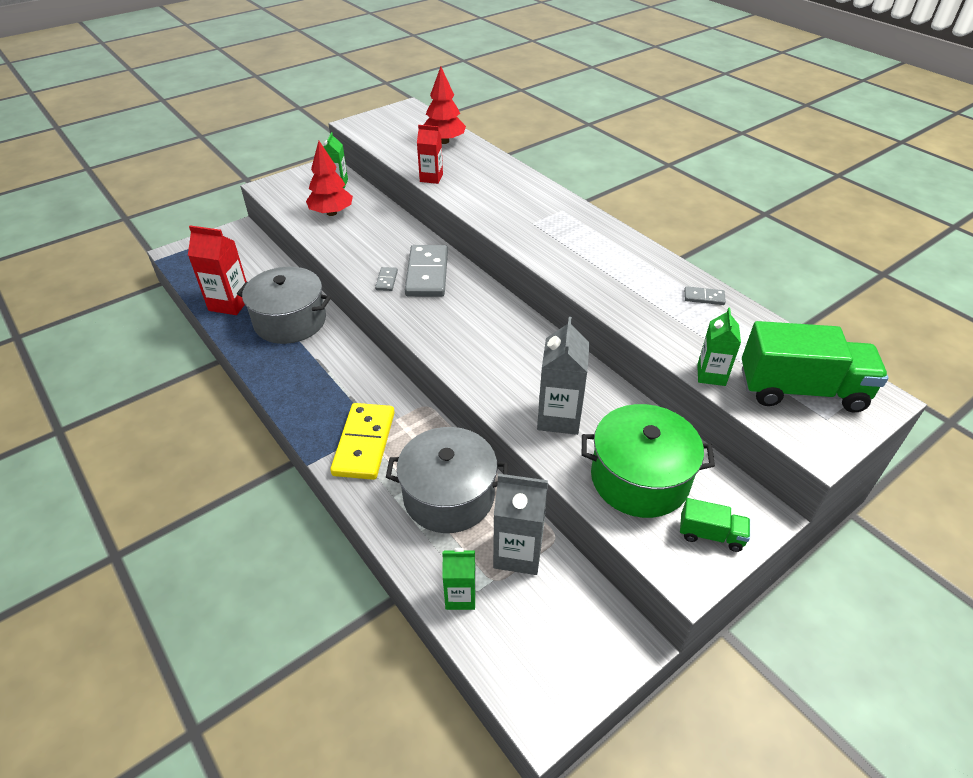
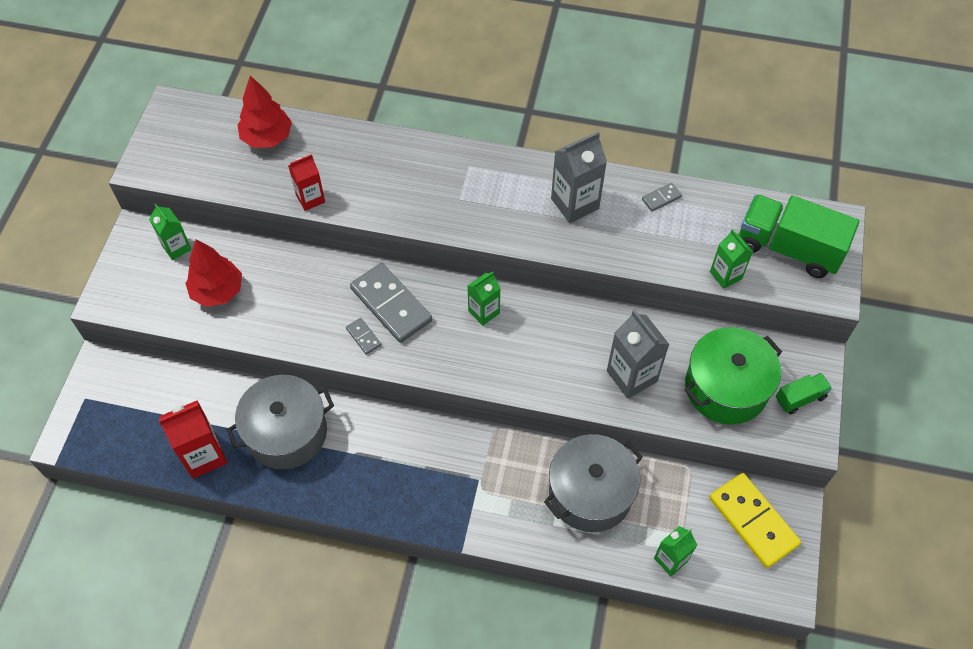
camera: 40 degrees left, 15 degrees up
yellow domino [330,403,395,480] -> yellow domino moved to [709,473,801,568]
grey carton [493,473,548,575] -> grey carton moved to [551,131,607,223]
green truck [742,321,888,412] -> green truck turned 120 degrees counterclockwise [739,194,859,278]
none -> green carton [467,271,501,326]

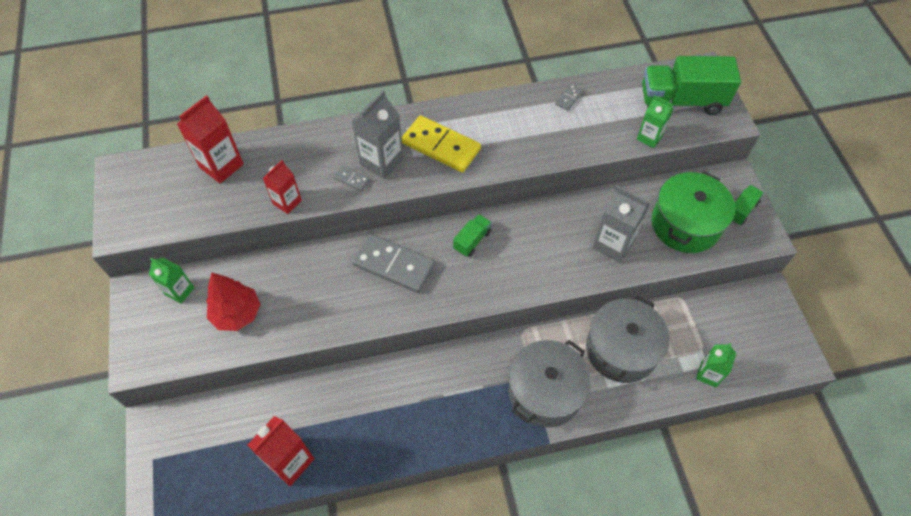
camera: 25 degrees left, 0 degrees up
grey pot [226,375,334,469] -> grey pot moved to [509,340,591,427]
red tree [237,75,292,148] -> red carton [177,95,244,184]
grey domino [346,318,381,355] -> grey domino moved to [334,166,370,191]
green carton [467,271,501,326] -> green truck [453,214,492,257]
grey carton [551,131,607,223] -> grey carton moved to [352,90,404,179]
yellow domino [709,473,801,568] -> yellow domino moved to [402,115,481,172]

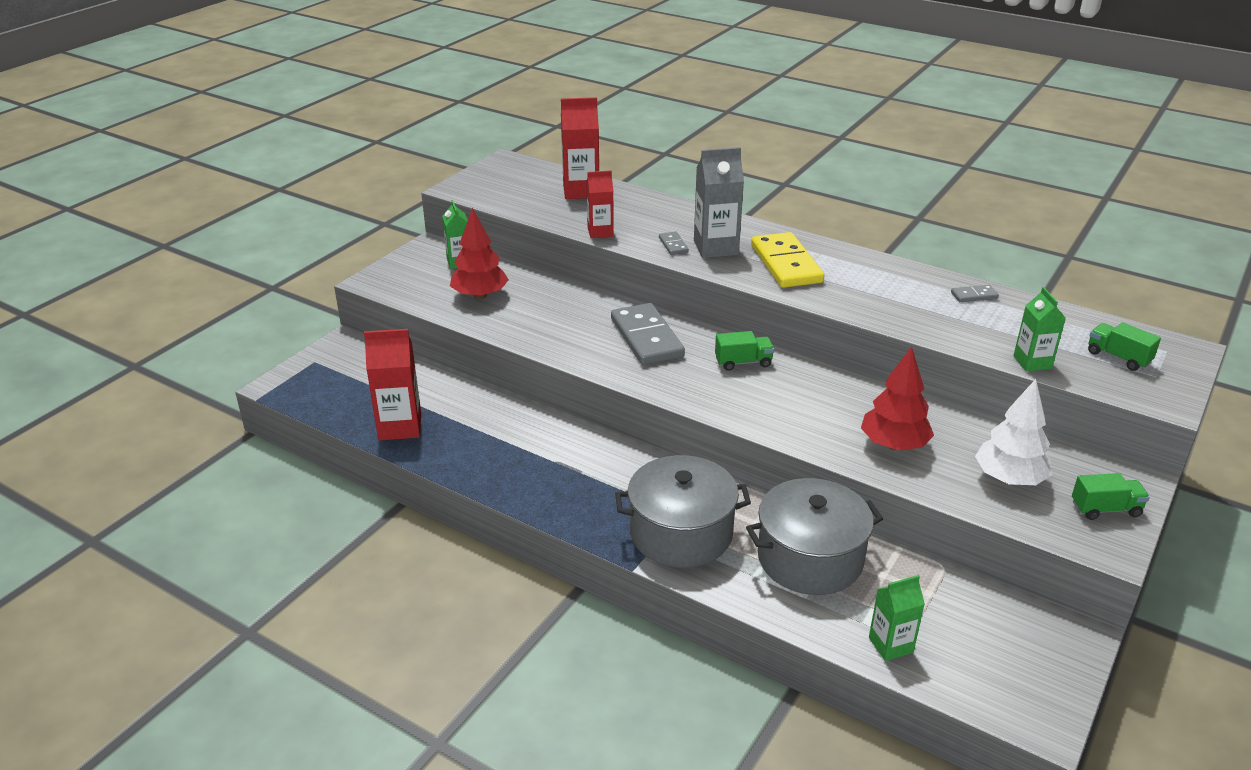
camera: 45 degrees right, 25 degrees down
grey carton [592,185,650,263] -> red tree [861,347,934,450]
green truck [642,56,741,115] -> green truck [1088,322,1161,371], size x0.49
green pot [652,171,735,253] -> white tree [975,379,1052,485]

